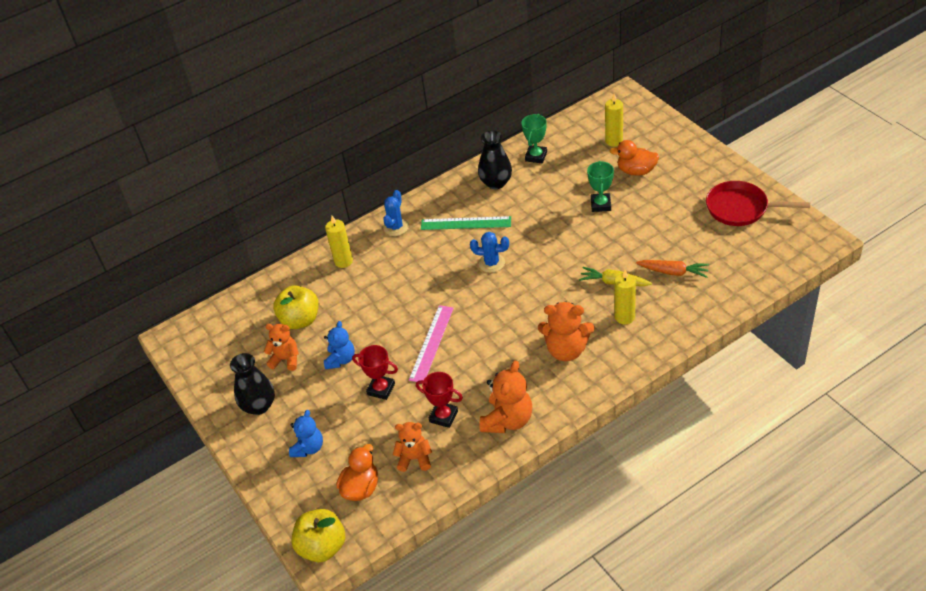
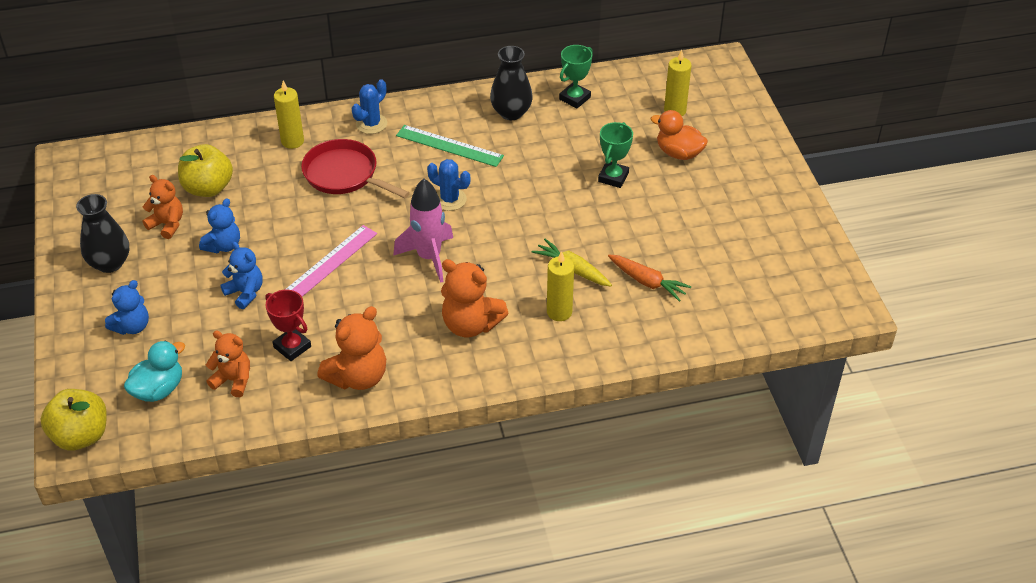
camera: 15 degrees right, 0 degrees up
orange duck [336,444,378,501] -> turquoise duck [124,341,185,402]
red trophy [352,345,398,400] -> blue teddy bear [220,242,263,309]
red pan [706,181,810,226] -> red pan moved to [301,139,410,198]
none -> pink rocket [393,178,453,283]

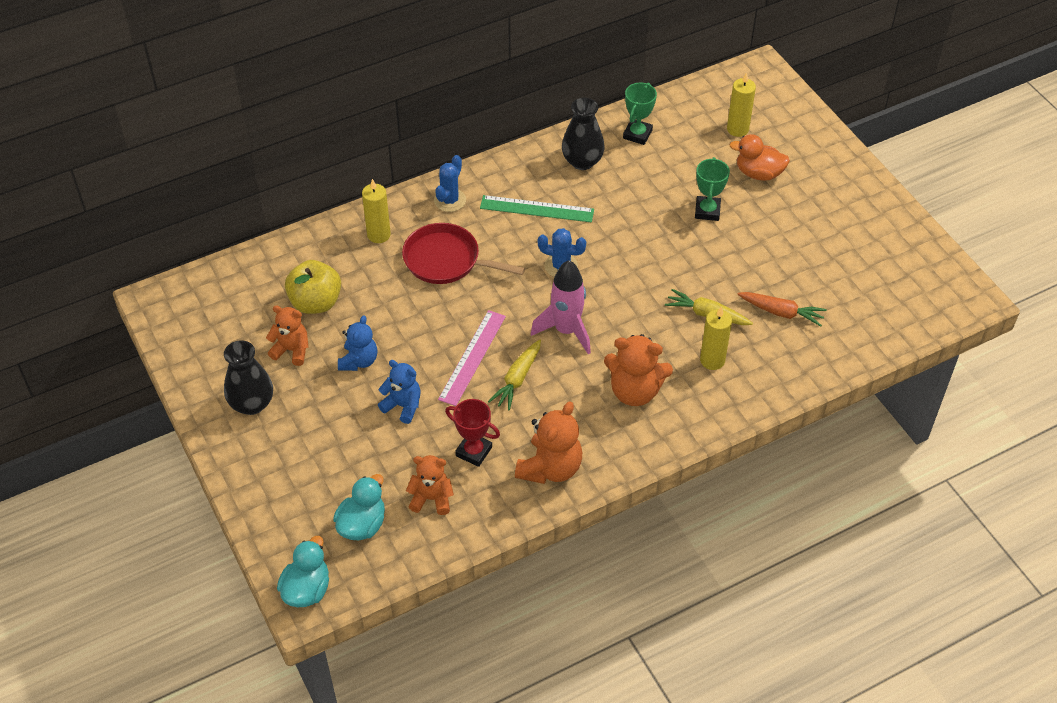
camera: 15 degrees left, 5 degrees up
yellow apple [40,389,107,451] -> turquoise duck [277,536,329,607]
blue teddy bear [105,280,149,335] -> none
none -> yellow carrot [488,339,541,410]

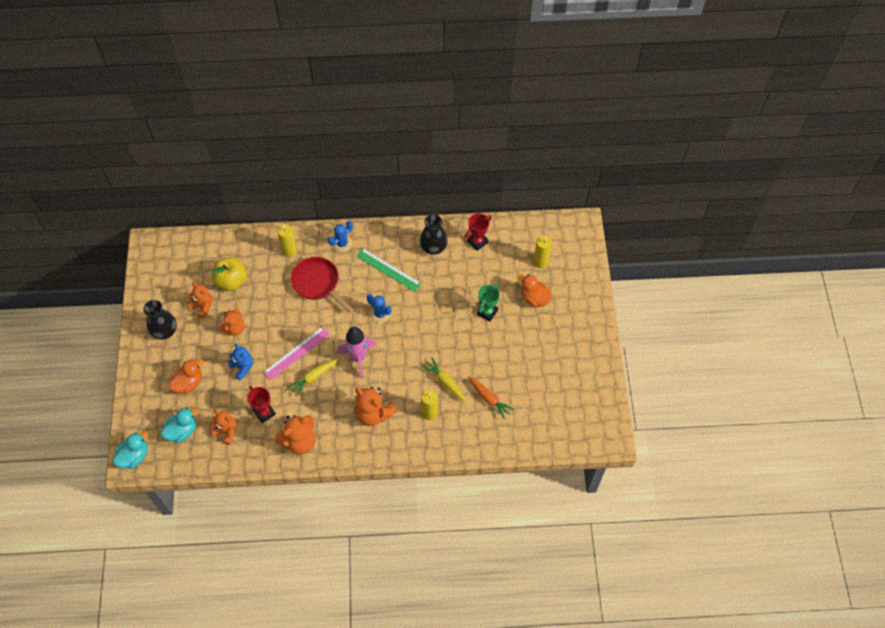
camera: 25 degrees right, 10 degrees up
blue teddy bear [338,315,377,371] -> orange teddy bear [219,309,245,336]
green trophy [623,82,657,145] -> red trophy [465,213,492,251]
none -> orange duck [168,359,204,394]

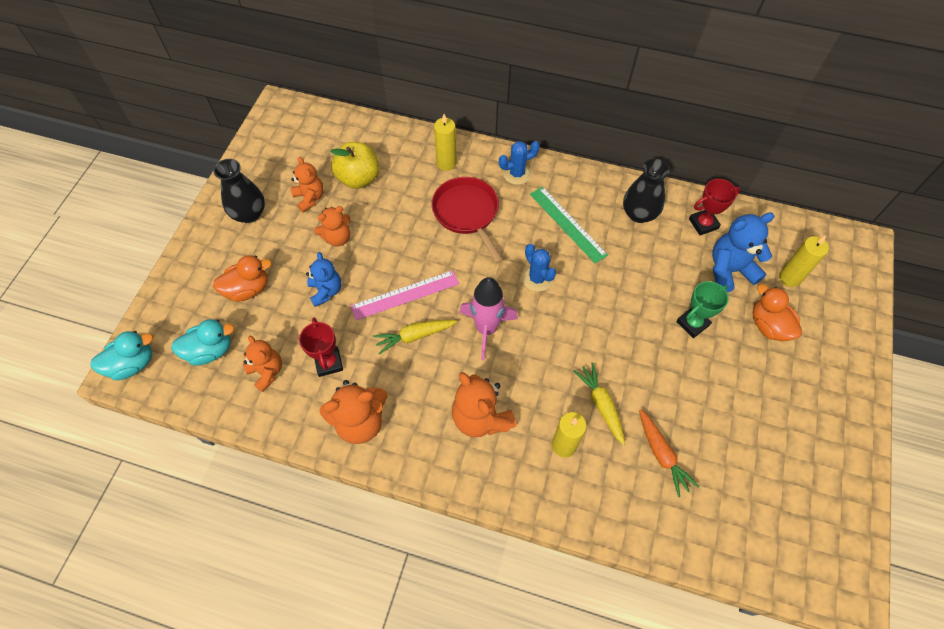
camera: 20 degrees right, 0 degrees up
none -> blue teddy bear [712,212,774,292]

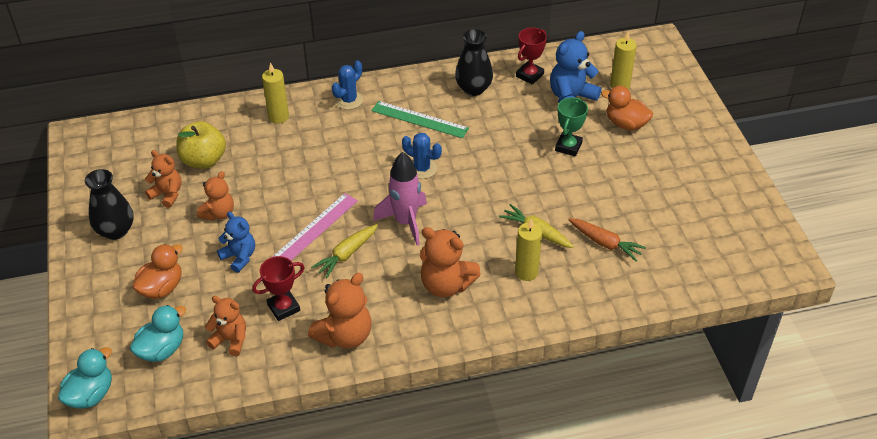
camera: 30 degrees left, 15 degrees down
red trophy [299,318,343,377] -> red trophy turned 75 degrees counterclockwise [252,256,305,321]
red pan [431,177,503,264] -> none

